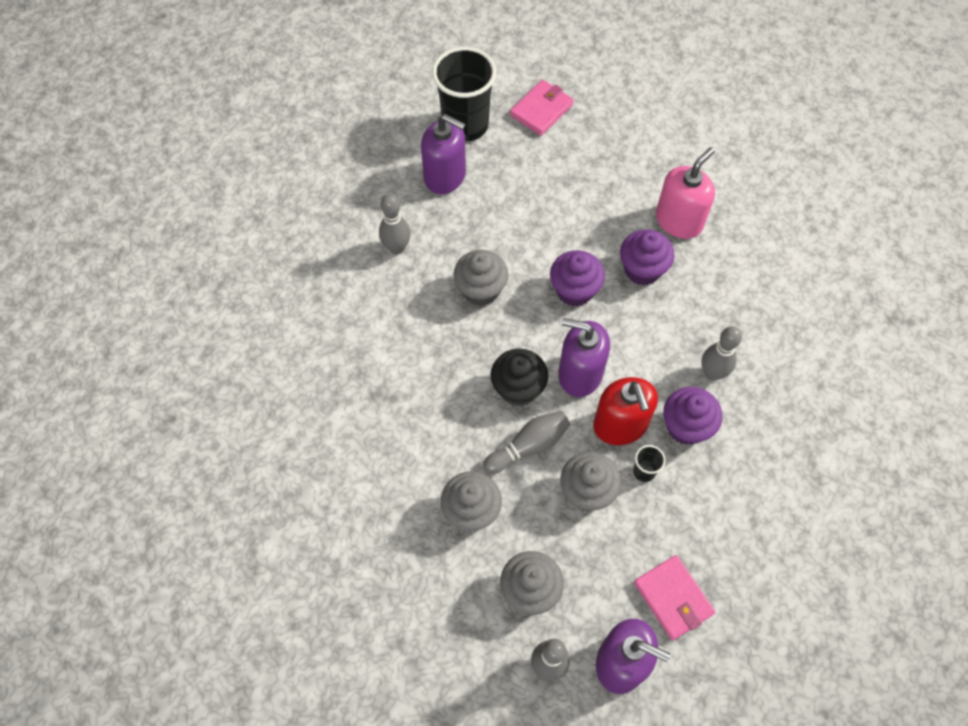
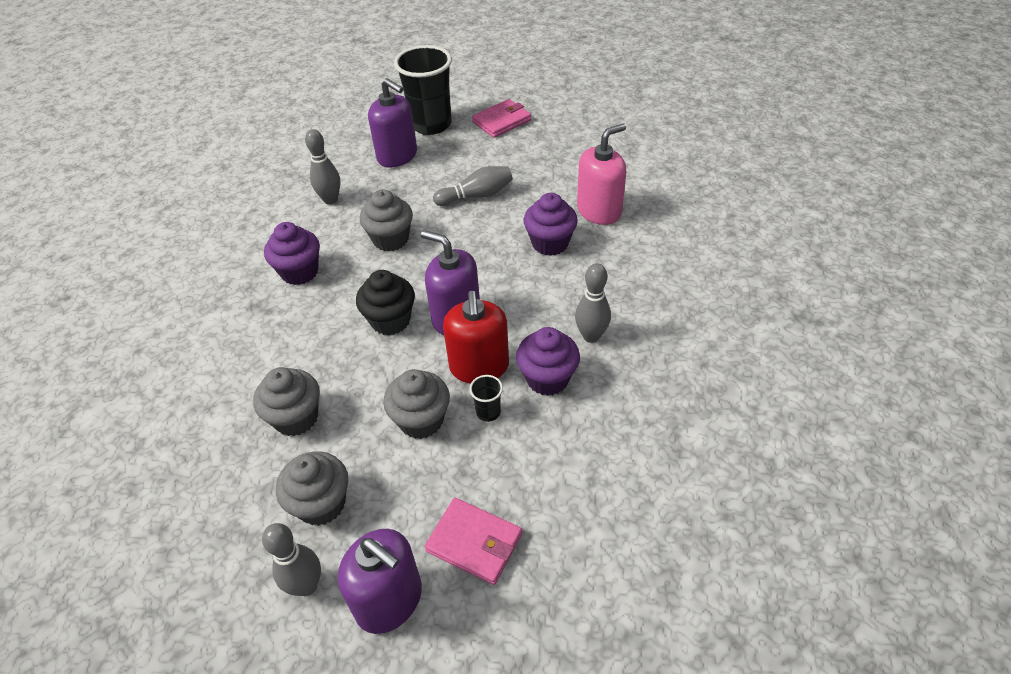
camera: 15 degrees right, 15 degrees down
grey bowling pin [483,411,571,474] -> grey bowling pin moved to [433,166,513,206]
purple cupcake [550,250,605,307] -> purple cupcake moved to [264,222,320,285]
pink wallet [634,555,715,640] -> pink wallet turned 45 degrees counterclockwise [425,498,522,585]

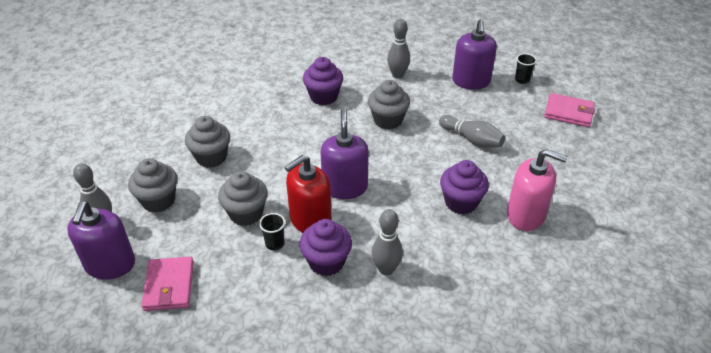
camera: 55 degrees right, 5 degrees down
black cupcake [356,270,415,336] -> none
black cup [394,45,452,135] -> black cup [515,53,537,84], size x0.41

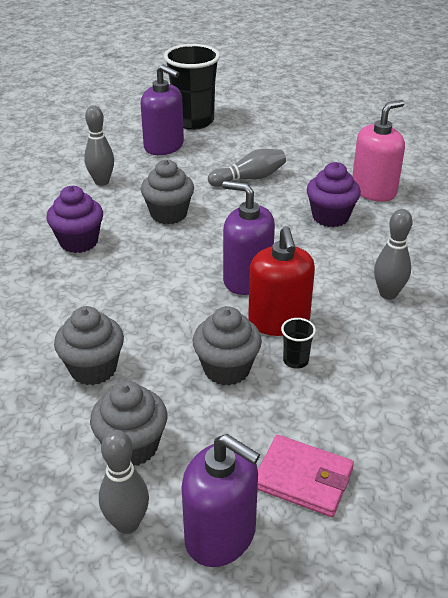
camera: 60 degrees left, 5 degrees down
purple cupcake [299,219,352,276] -> none
black cup [515,53,537,84] -> black cup [164,44,220,130], size x2.44
pink wallet [544,93,595,127] -> none

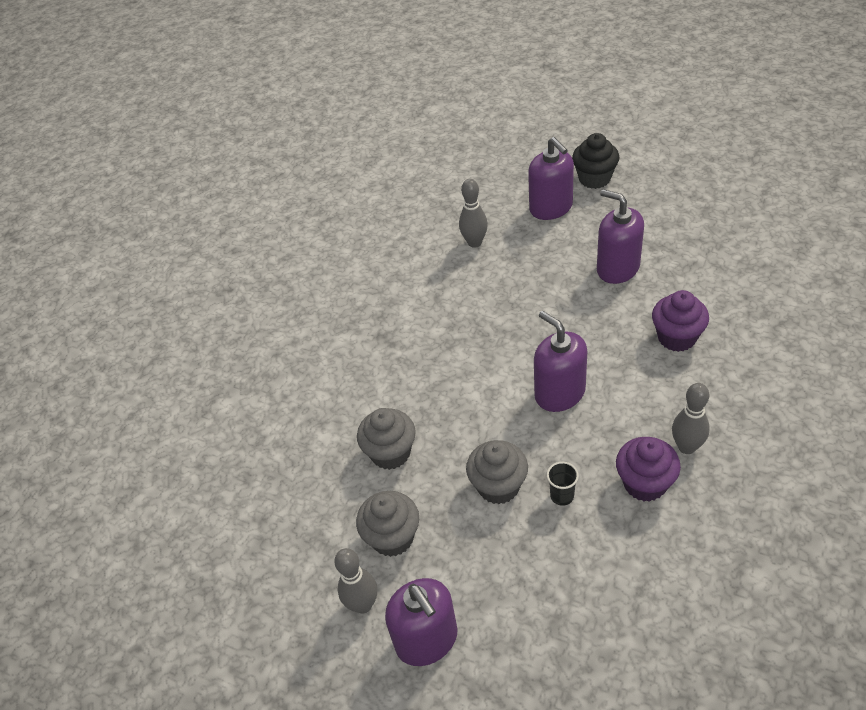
camera: 30 degrees right, 10 degrees up
purple cupcake [46,186,103,253] -> purple cupcake moved to [616,437,681,502]
grey cupcake [141,159,194,224] -> none
black cup [164,44,220,130] -> black cupcake [572,133,619,189]
grey bowling pin [208,149,286,187] -> purple soap dispenser [597,189,644,284]
red soap dispenser [248,226,315,336] -> none
pink wallet [258,435,354,517] -> none
pink soap dispenser [352,100,405,202] -> none

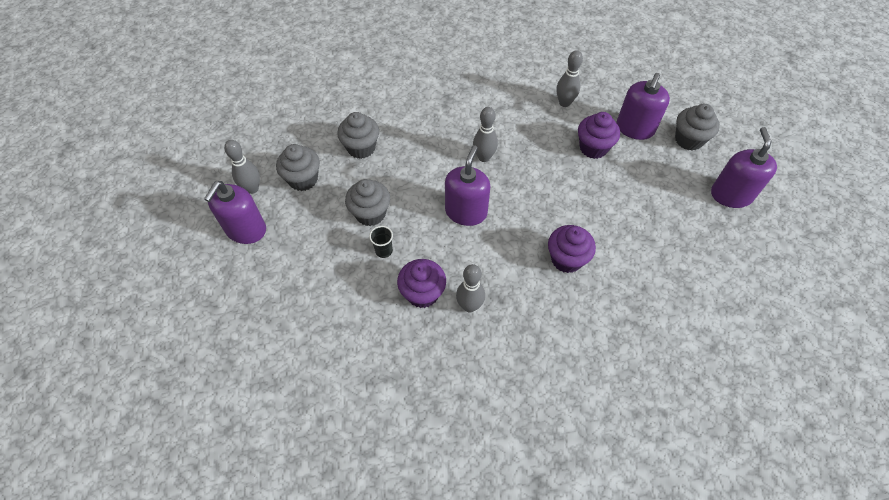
camera: 50 degrees right, 10 degrees up
black cupcake [572,133,619,189] -> grey cupcake [675,104,720,151]
purple soap dispenser [597,189,644,284] -> purple soap dispenser moved to [711,127,777,208]
none -> grey bowling pin [473,107,498,162]
none -> purple cupcake [578,112,620,159]

